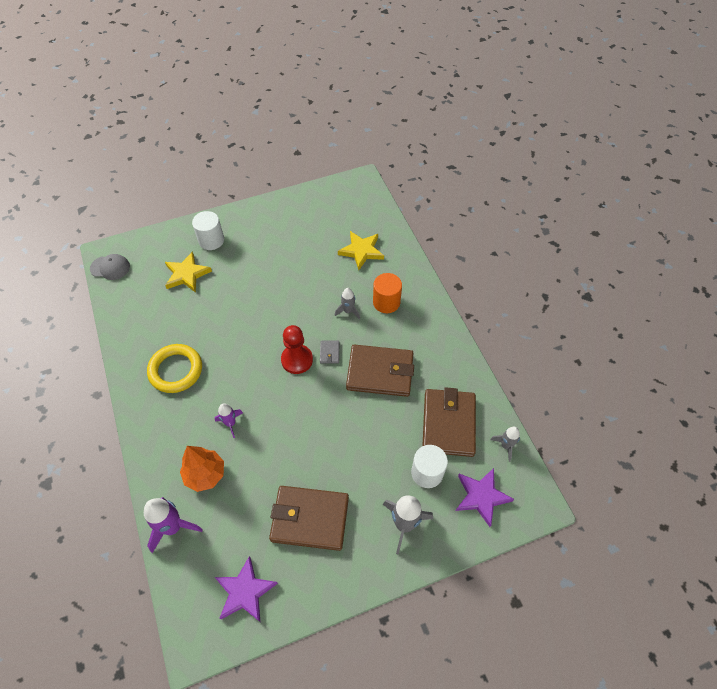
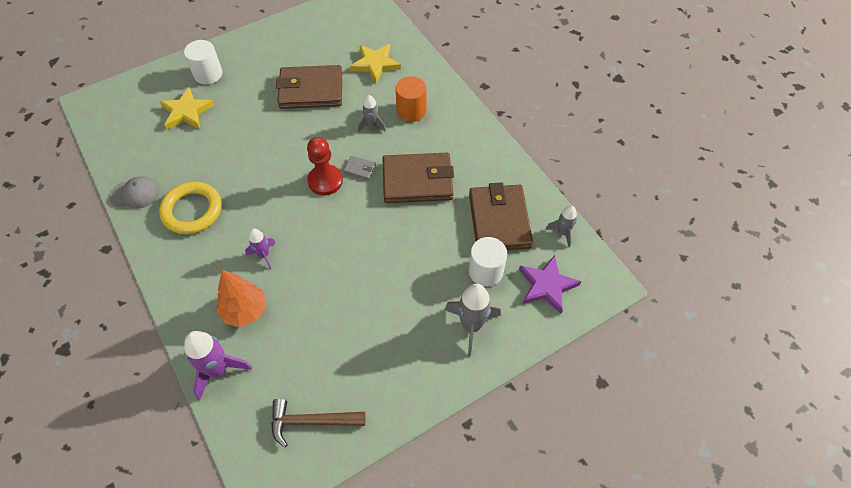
camera: 10 degrees left, 0 degrees up
grey cap [90,254,130,280] -> grey cap moved to [110,176,159,209]
purple star [215,556,278,623] -> brown hammer [271,399,366,447]
brown wallet [269,486,349,551] -> brown wallet moved to [276,65,342,109]
grey wallet [320,341,339,363] -> grey wallet turned 60 degrees counterclockwise [343,156,376,180]

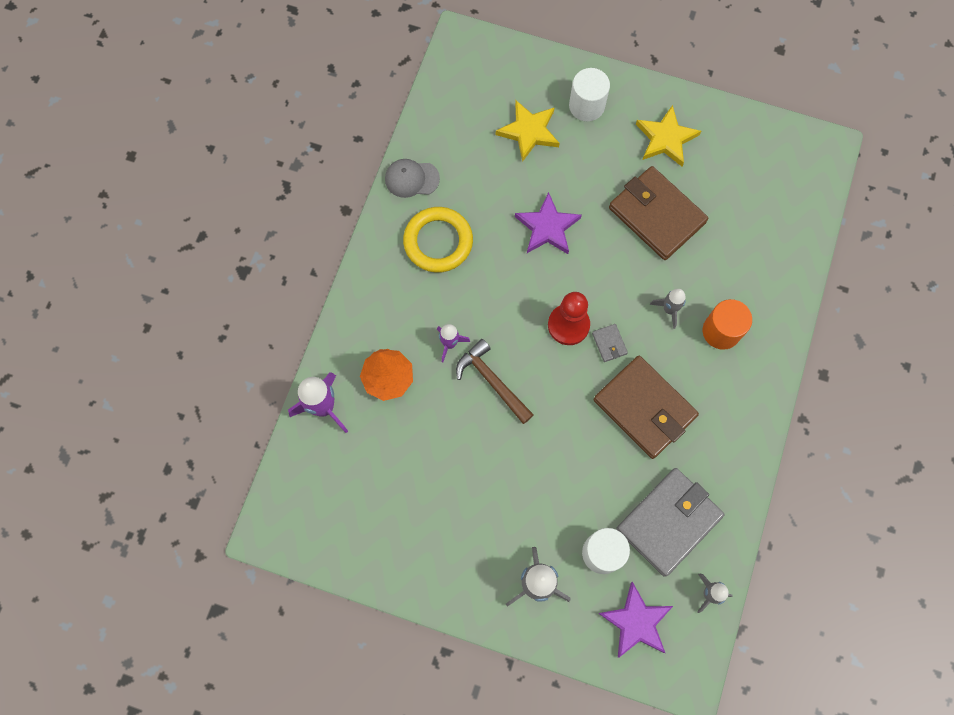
camera: 50 degrees right, 15 degrees up
grey cap [110,176,159,209] -> grey cap turned 135 degrees clockwise [385,159,440,198]
brown hammer [271,399,366,447] -> brown hammer moved to [456,339,534,424]
yellow star [350,44,401,83] -> yellow star moved to [636,105,701,166]
brown wallet [469,182,533,250] -> grey wallet [616,468,724,577]
none -> purple star [515,192,582,254]

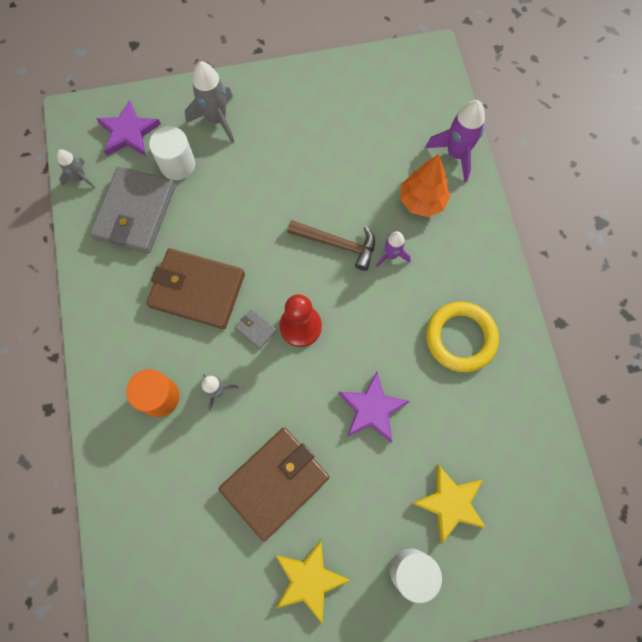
camera: 150 degrees right, 0 degrees up
grey cap [385,159,440,198] -> none
brown wallet [609,166,708,260] -> brown wallet turned 60 degrees counterclockwise [219,428,329,541]

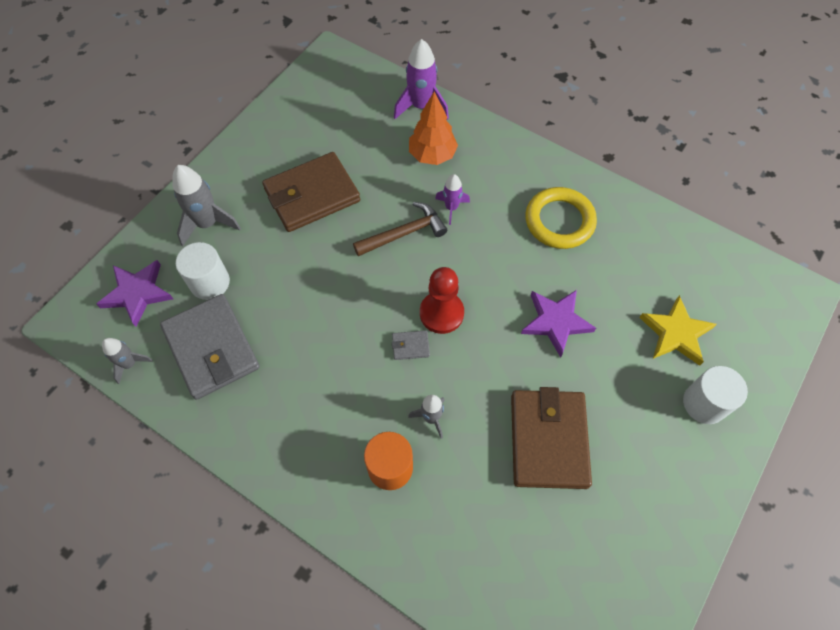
camera: 45 degrees left, 10 degrees down
brown wallet [146,248,245,329] -> brown wallet moved to [262,152,360,232]
yellow star [276,540,350,623] -> none

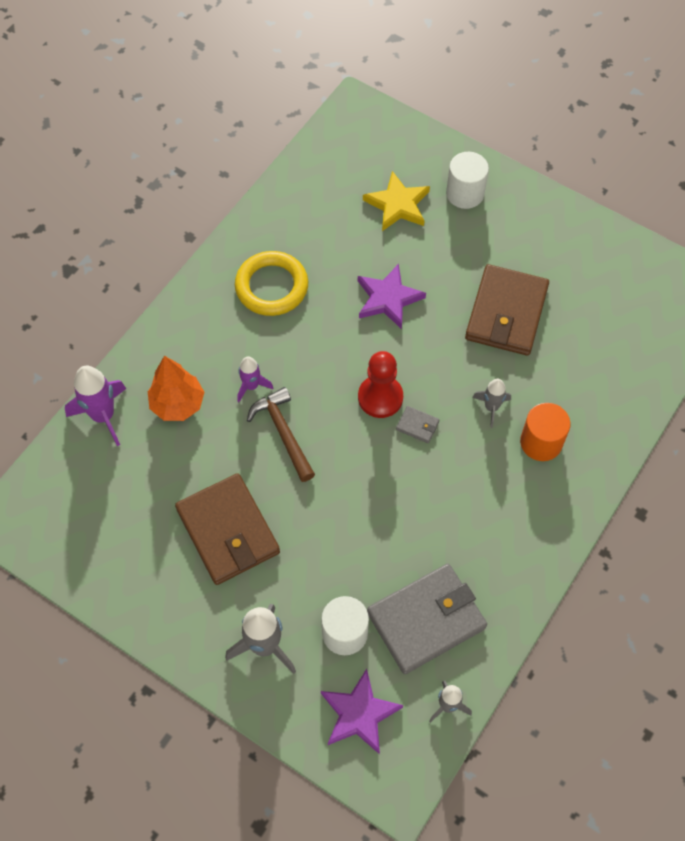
camera: 90 degrees left, 0 degrees up
grey wallet [392,330,430,360] -> grey wallet turned 60 degrees counterclockwise [396,406,439,443]
brown wallet [511,387,592,489] -> brown wallet turned 75 degrees counterclockwise [465,264,549,356]

